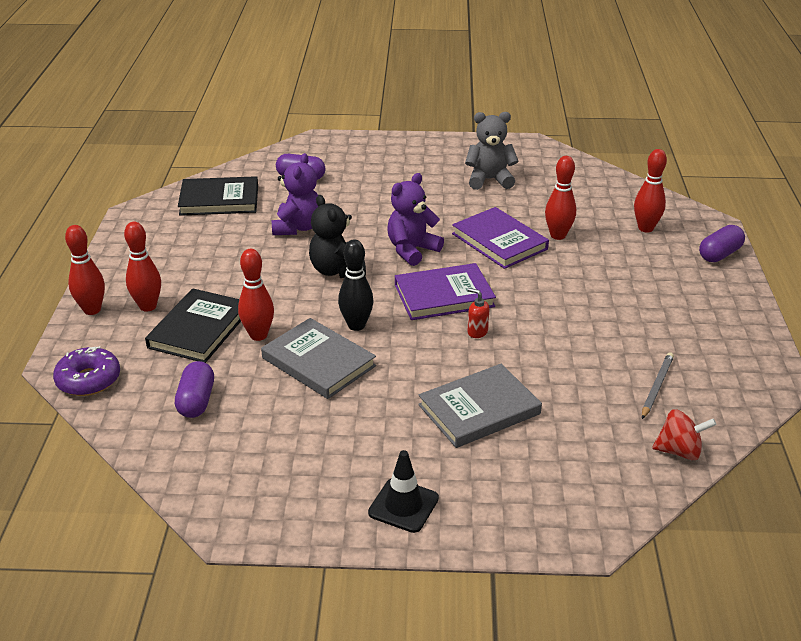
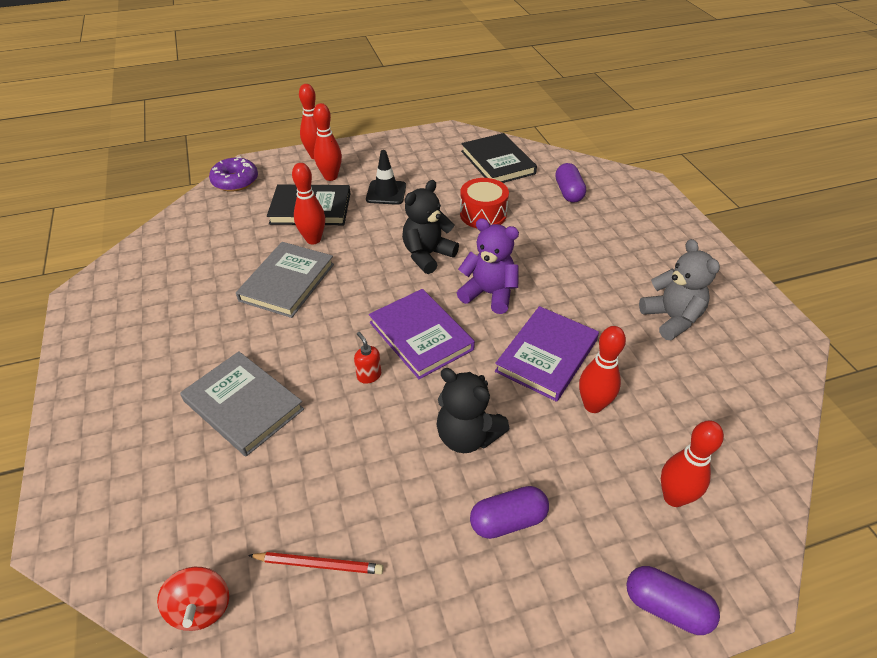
camera: 70 degrees right, 10 degrees up
purple capsule [175,361,214,418] -> purple capsule moved to [470,486,549,539]
purple teddy bear [272,153,318,235] -> red drum [460,178,509,229]
black bowling pin [338,239,373,331] -> none
black traffic cone [368,450,439,533] -> black traffic cone moved to [366,150,406,205]
red soap dispenser [467,288,490,338] -> red soap dispenser turned 45 degrees counterclockwise [354,332,381,384]
grey pencil [642,352,674,419] -> red pencil [248,552,383,574]
none -> black teddy bear [436,368,510,453]

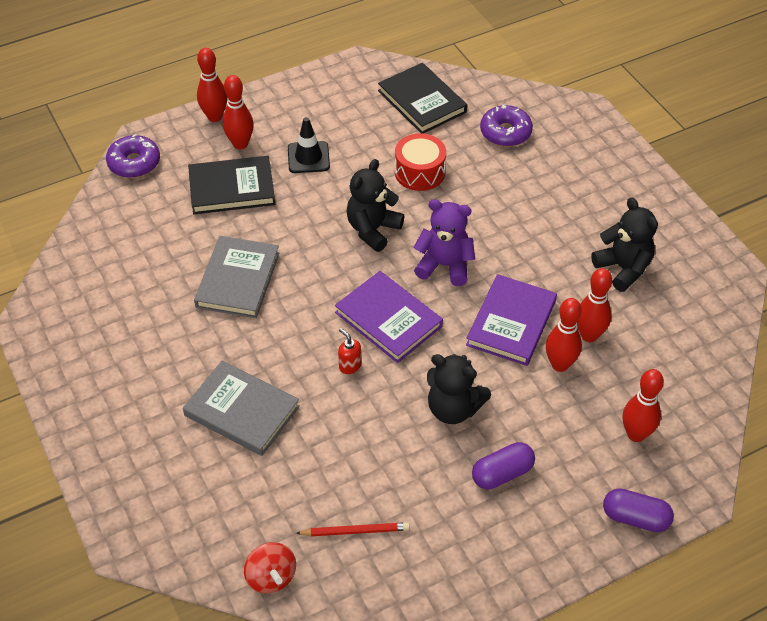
camera: 10 degrees left, 5 degrees up
red bowling pin [292,163,325,244] -> red bowling pin moved to [577,268,612,342]
purple capsule [555,163,586,203] -> purple donut [480,104,533,147]
grey teddy bear [639,239,720,340] -> black teddy bear [591,197,658,292]

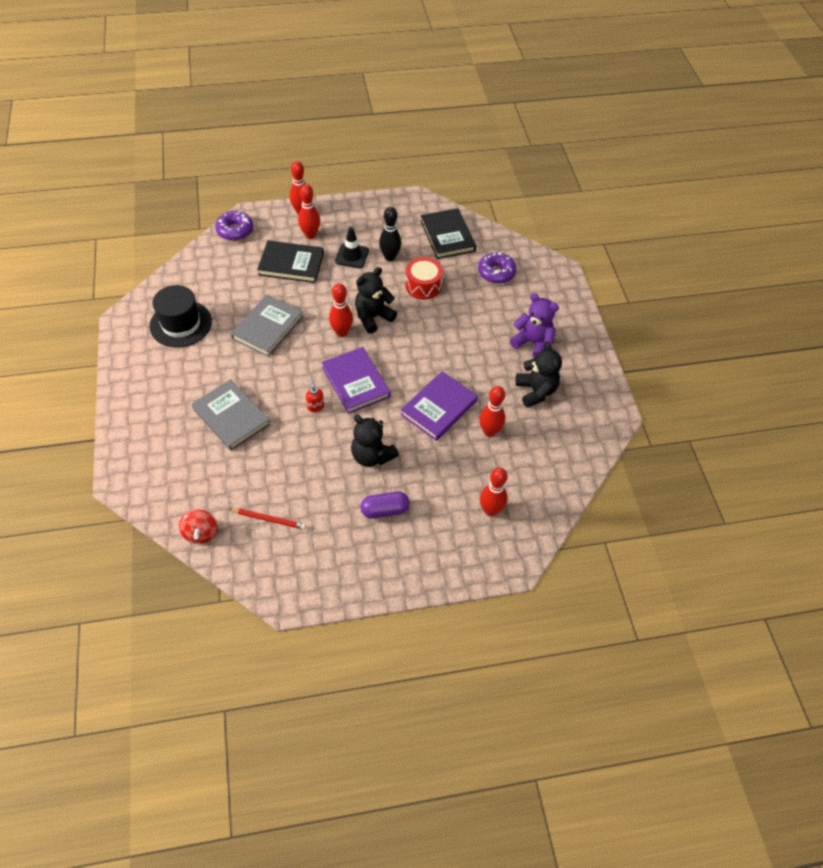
camera: 15 degrees right, 5 degrees up
purple teddy bear [413,199,475,286] -> purple teddy bear moved to [510,294,559,357]
red bowling pin [546,298,582,372] -> red bowling pin moved to [329,283,353,337]
purple capsule [603,488,674,532] -> none
none -> black hat [150,285,212,348]
none -> black bowling pin [379,207,401,261]

